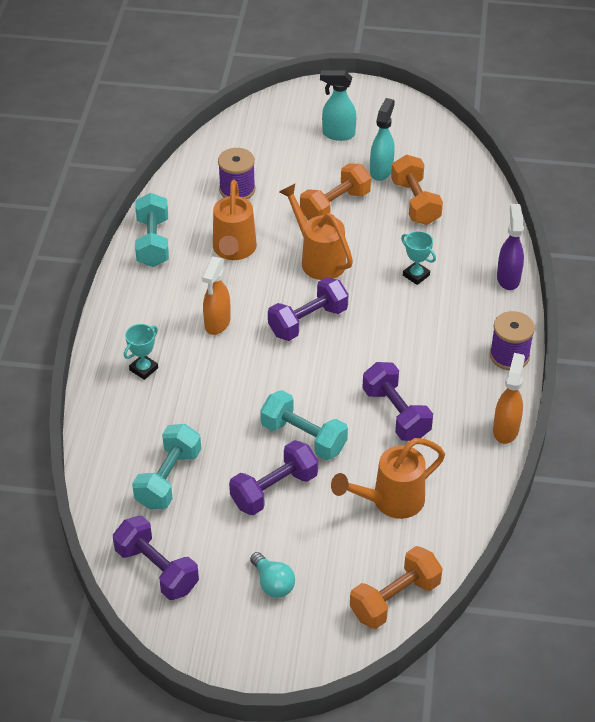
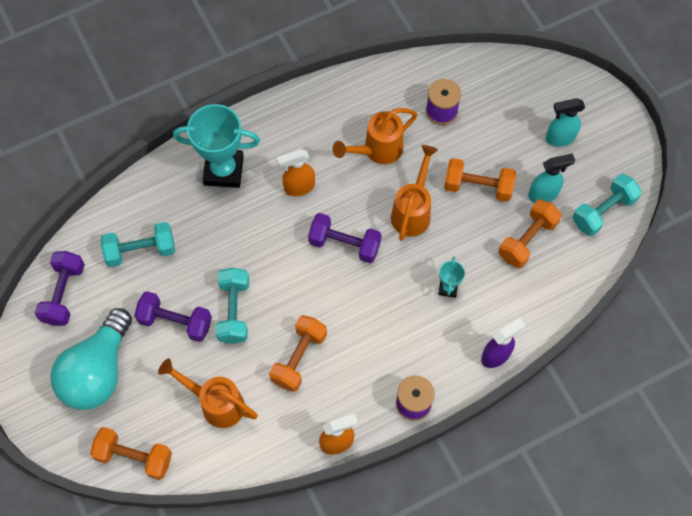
camera: 55 degrees right, 20 degrees up
turquoise trophy [124,324,158,380] -> turquoise trophy [173,104,260,188], size x2.13
turquoise dumbbell [135,193,169,267] -> turquoise dumbbell moved to [572,174,642,236]
turquoise light bulb [250,552,295,598] -> turquoise light bulb [50,308,132,410], size x2.32
turquoise spray bottle [320,70,356,141] -> turquoise spray bottle turned 75 degrees counterclockwise [546,98,585,147]
purple dumbbell [362,362,433,441] -> orange dumbbell [269,315,327,392]

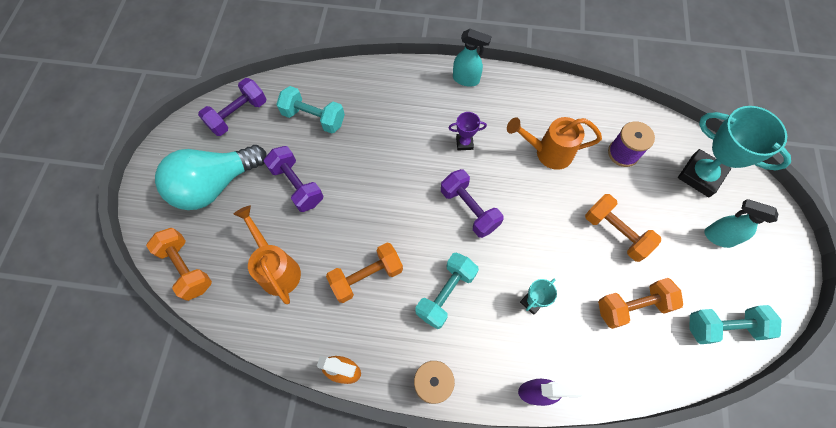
camera: 35 degrees right, 0 degrees up
turquoise trophy [173,104,260,188] -> turquoise trophy moved to [678,106,791,197]
turquoise dumbbell [216,267,249,344] -> turquoise dumbbell moved to [415,252,479,329]
orange spray bottle [277,149,315,196] -> purple trophy [448,112,487,151]
orange watering can [391,145,438,241] -> none
turquoise spray bottle [528,153,575,203] -> turquoise spray bottle moved to [453,29,492,87]

